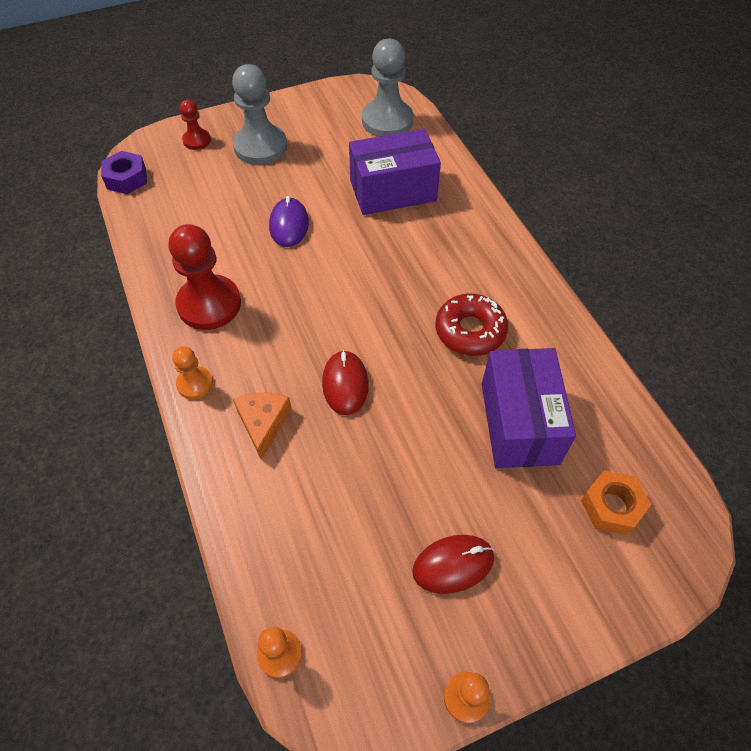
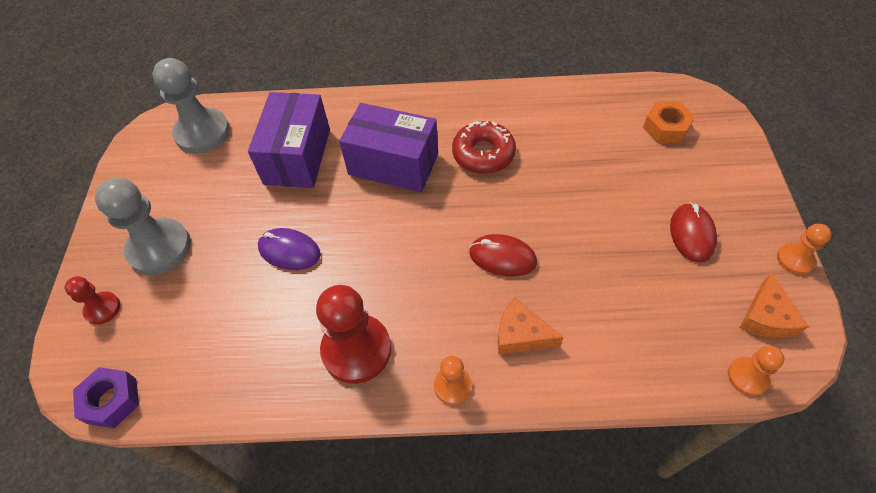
camera: 65 degrees left, 0 degrees up
purple box [482,348,576,468] -> purple box moved to [339,103,438,192]
none -> orange cheese [739,272,808,338]

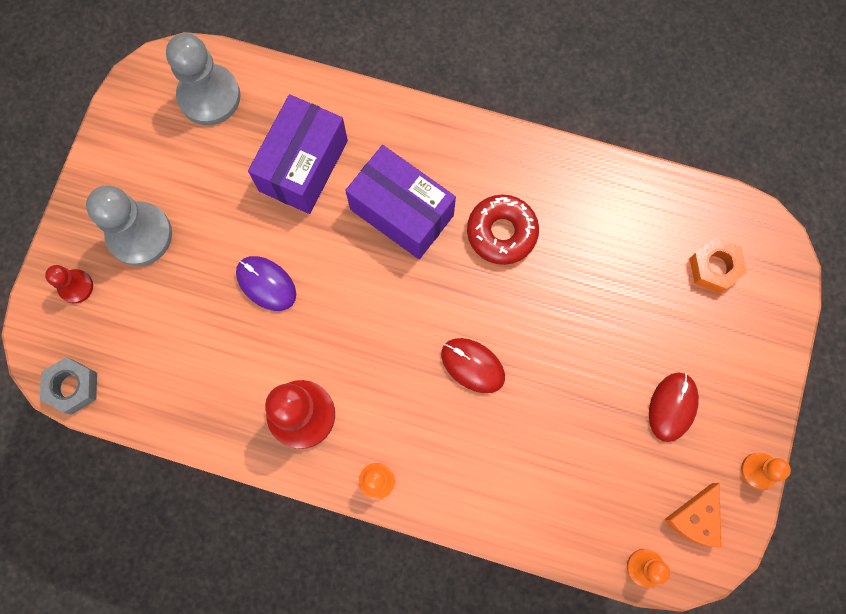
camera: 15 degrees right, 20 degrees up
purple nut [73,367,139,428] -> grey nut [40,357,97,415]
orange cheese [497,297,563,354] -> none

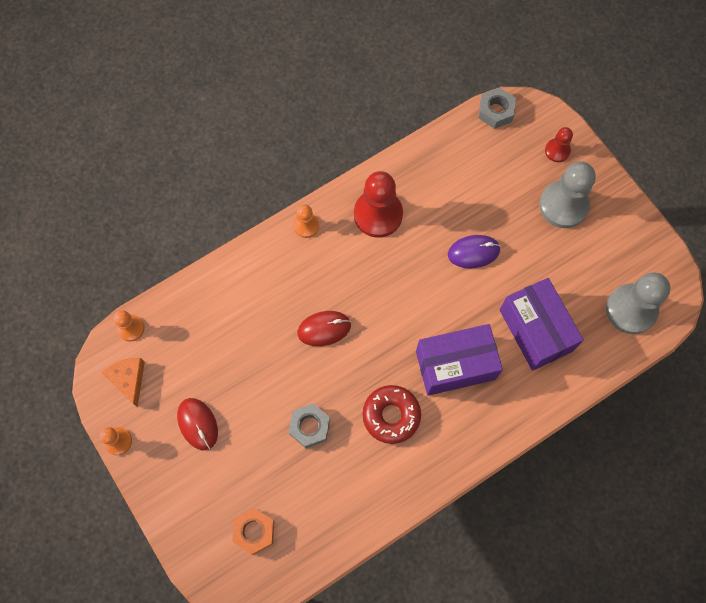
camera: 130 degrees right, 5 degrees down
none -> grey nut [289,403,330,448]

